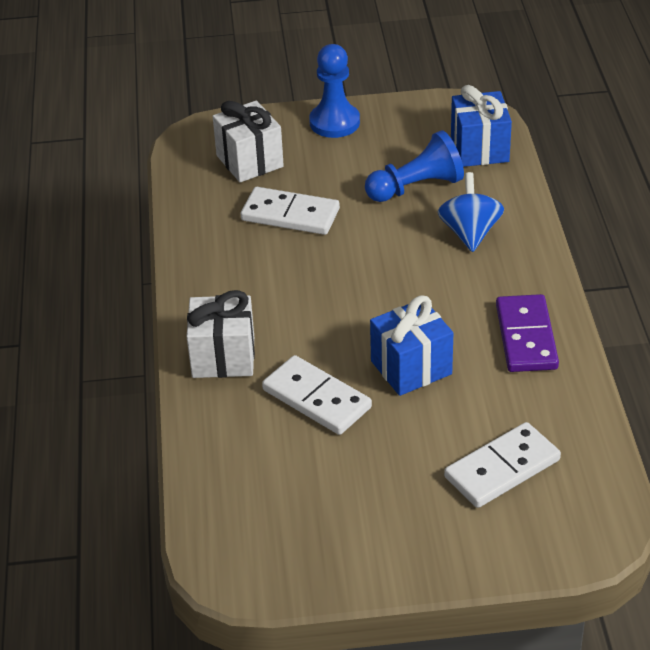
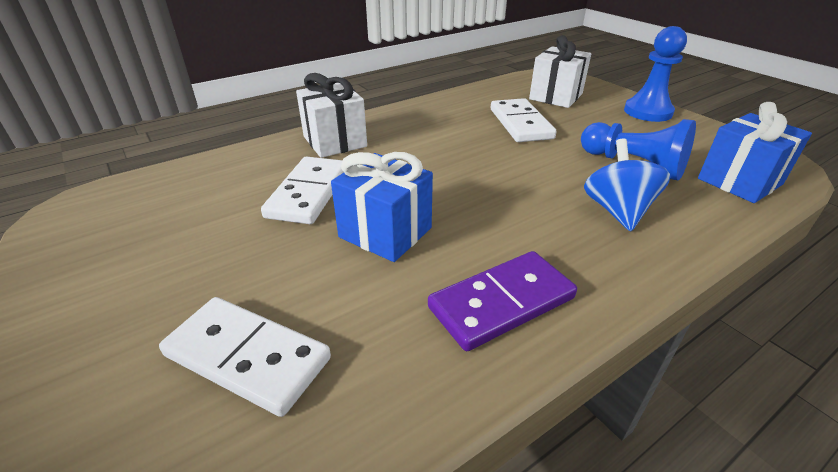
camera: 60 degrees right, 5 degrees down
blue spinning top [438,172,504,252] -> blue spinning top turned 60 degrees counterclockwise [584,138,671,231]

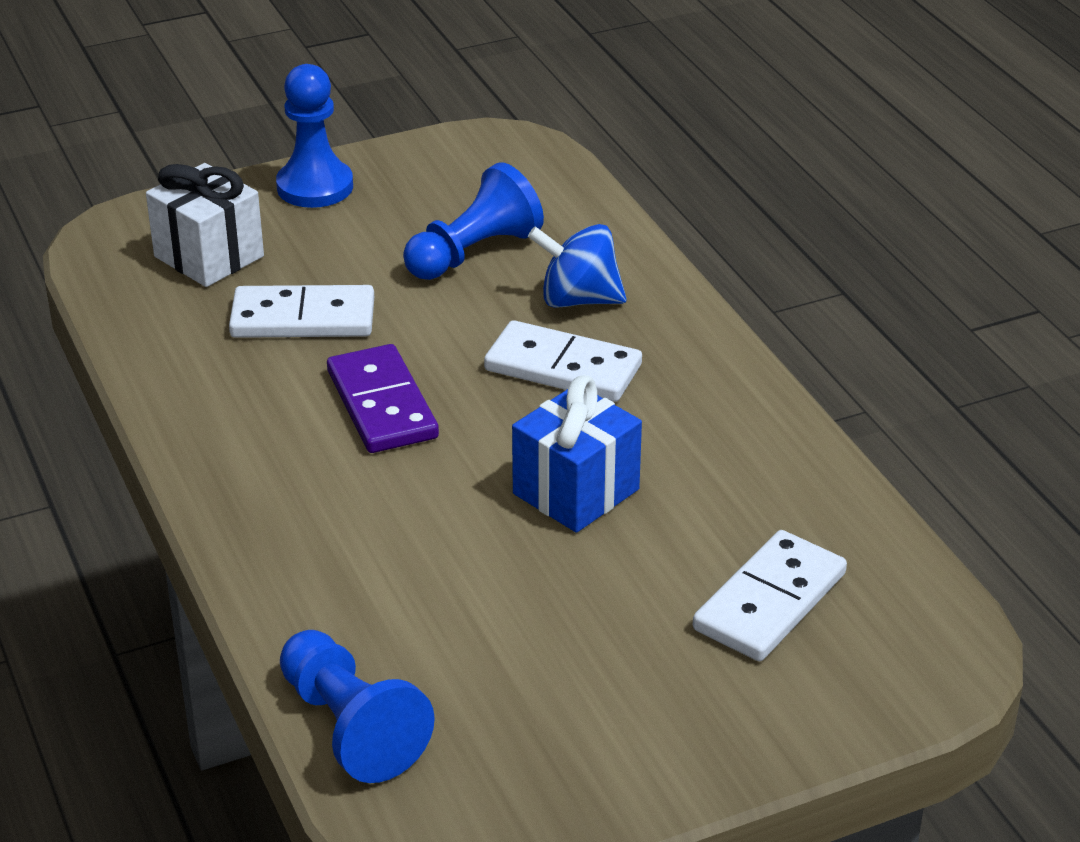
camera: 80 degrees left, 0 degrees up
white domino [261,156,344,224] -> white domino moved to [484,320,642,402]
white gift [296,73,367,158] -> none
purple domino [428,251,577,351] -> purple domino moved to [327,344,439,453]
blue gift [698,102,812,203] -> none
none -> blue pawn [280,630,435,783]

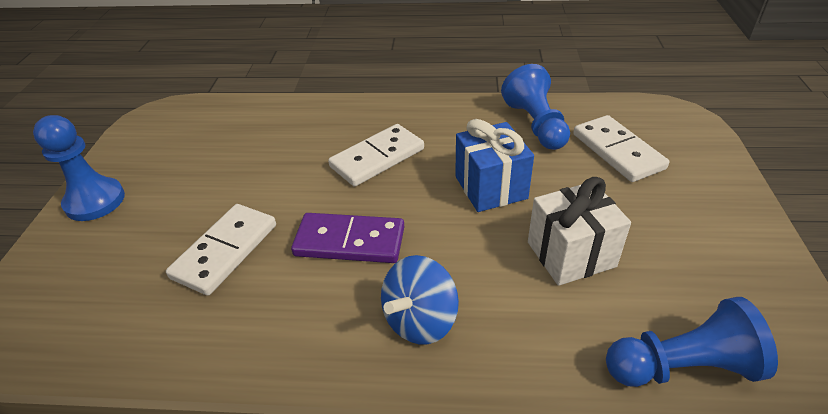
camera: 60 degrees left, 5 degrees up
white gift [146,163,264,287] -> white gift moved to [528,177,631,286]
blue pawn [403,162,544,280] -> blue pawn moved to [501,64,570,150]
blue spinning top [528,224,627,308] -> blue spinning top moved to [381,255,459,344]

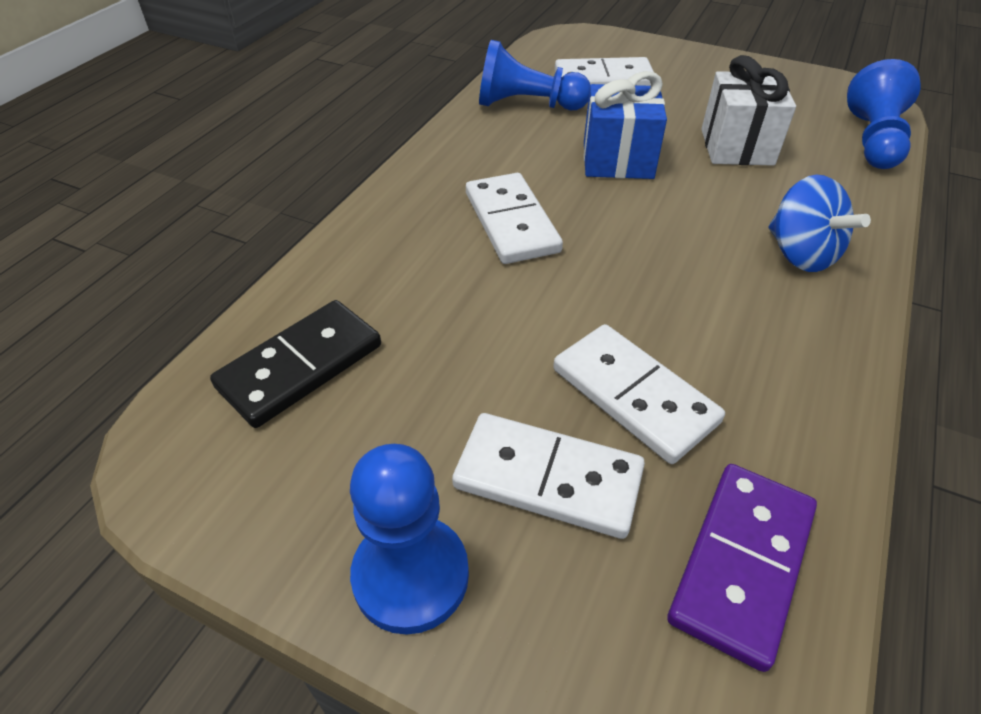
camera: 70 degrees left, 5 degrees up
purple domino [291,213,404,263] -> purple domino moved to [667,464,817,672]
none -> black domino [210,300,381,428]
none -> white domino [452,413,645,539]

